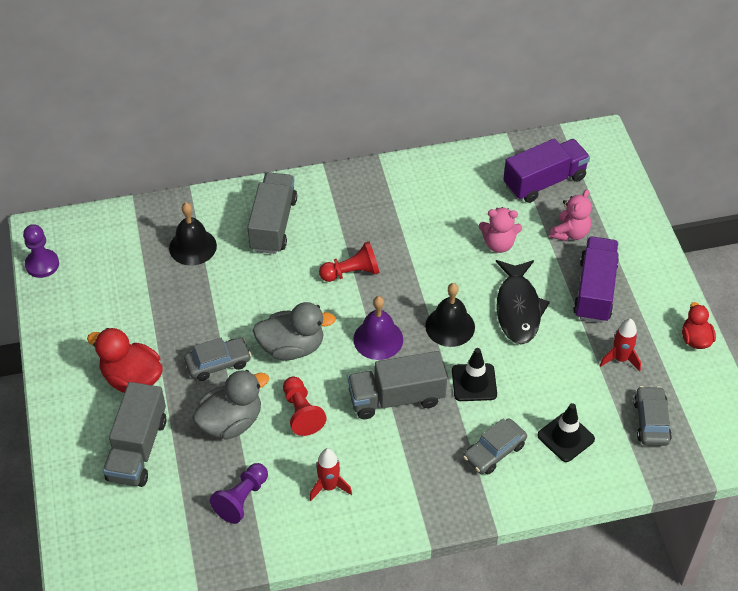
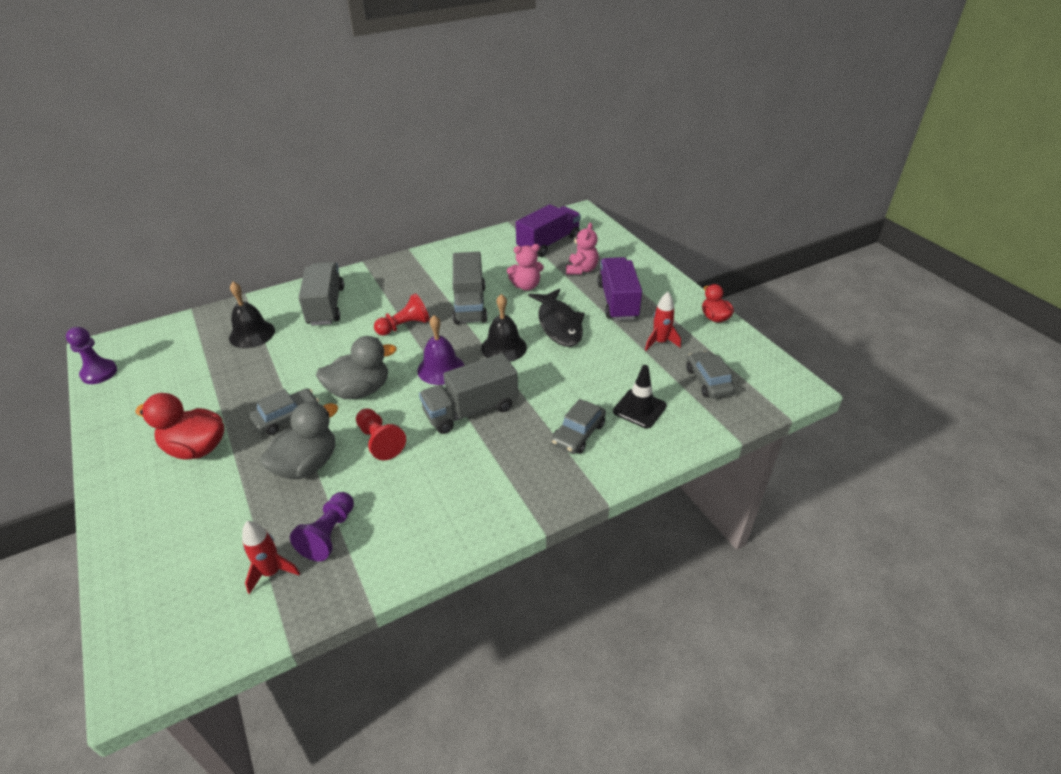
camera: 15 degrees left, 10 degrees down
grey truck [103,382,166,487] -> grey truck moved to [453,252,487,324]
red rocket [309,448,352,501] -> red rocket moved to [242,521,300,594]
black traffic cone [452,348,497,401] -> none

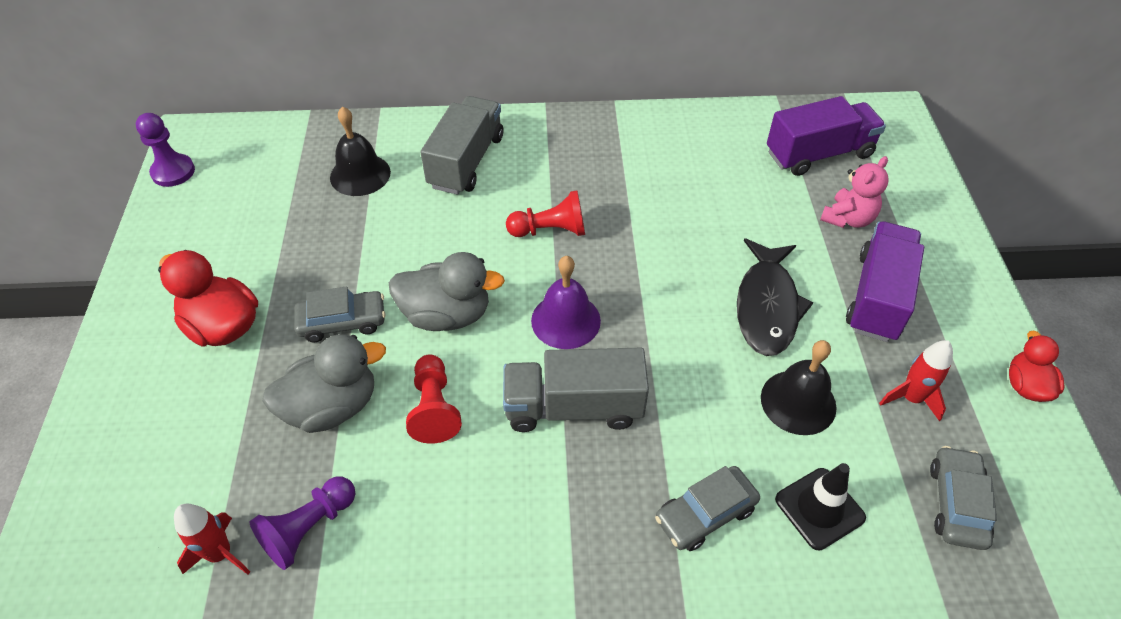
camera: 25 degrees right, 10 degrees up
grey truck [453,252,487,324] -> none
black bell [481,294,527,362] -> black bell moved to [761,340,837,435]
pink teddy bear [507,244,544,291] -> none

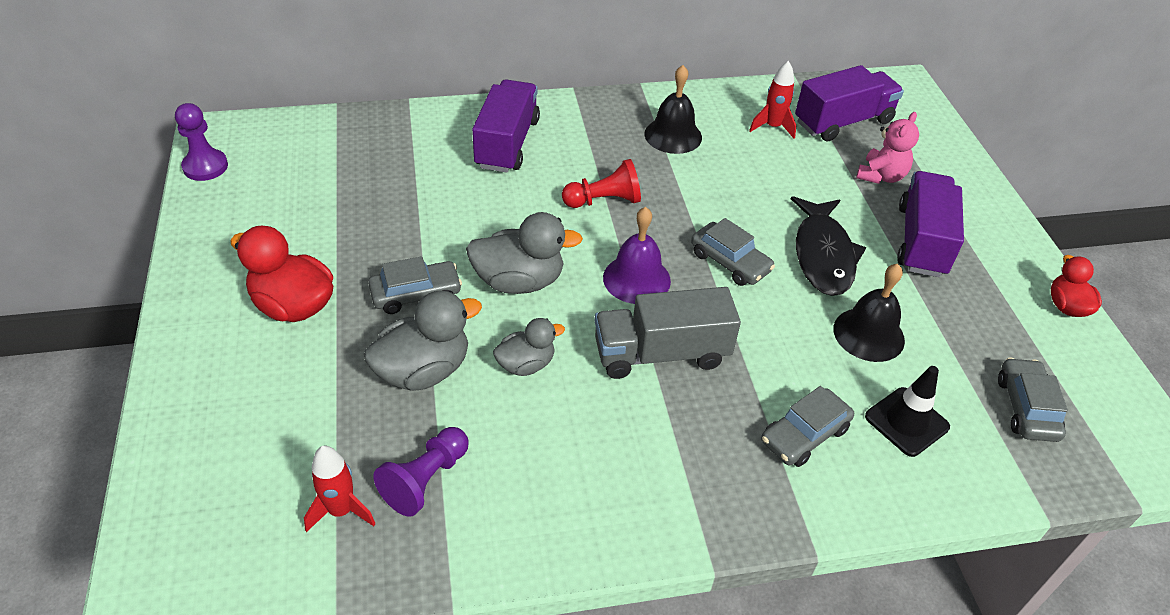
camera: 10 degrees left, 5 degrees down
black bell [330,106,391,196] -> black bell moved to [645,65,702,154]
red pawn [406,354,462,444] -> grey duck [493,318,565,376]
grey truck [421,96,503,195] -> purple truck [472,80,540,173]
red rocket [879,340,953,422] -> red rocket moved to [749,61,796,138]
none -> grey car [691,218,775,286]

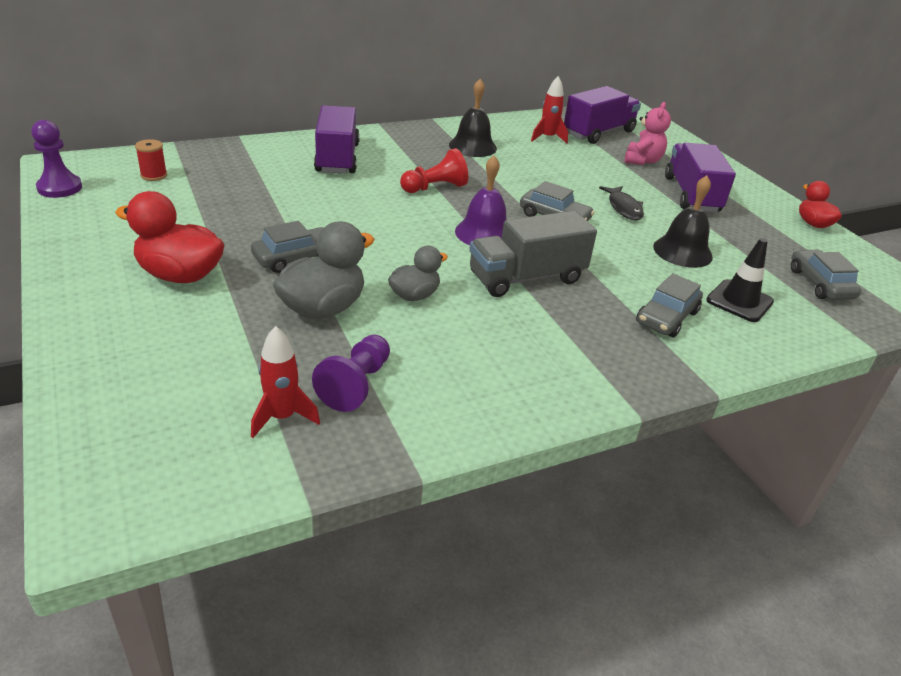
camera: 15 degrees left, 10 degrees down
grey duck [466,212,583,294] -> none
black fish [791,196,866,296] -> black fish [599,186,644,220], size x0.60
none -> red spool [135,139,167,181]

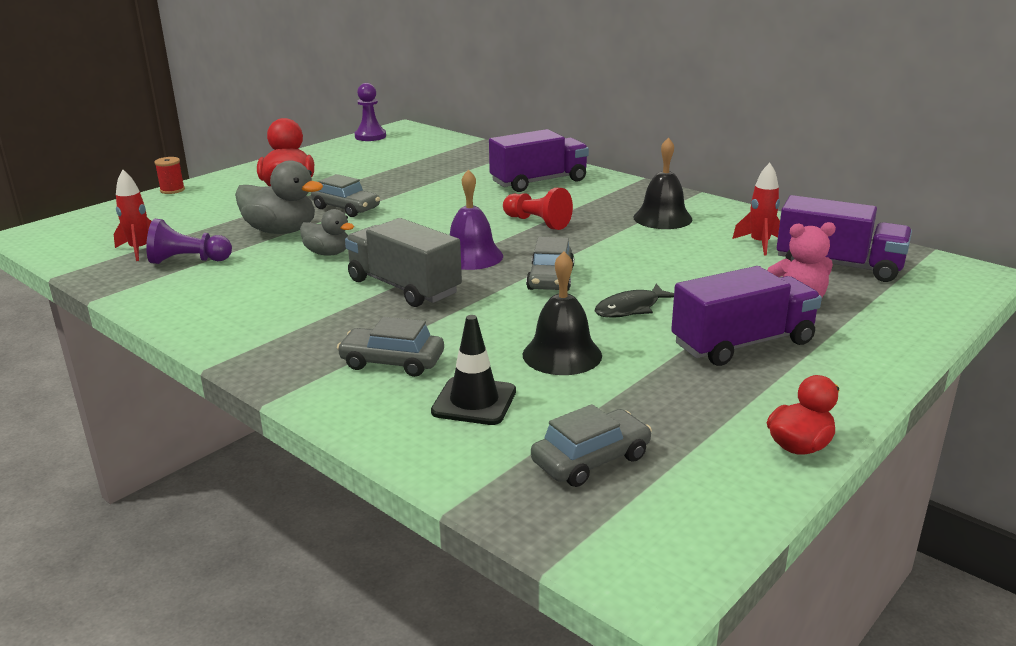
camera: 70 degrees right, 10 degrees down
red spool [135,139,167,181] -> red spool moved to [154,157,185,194]

